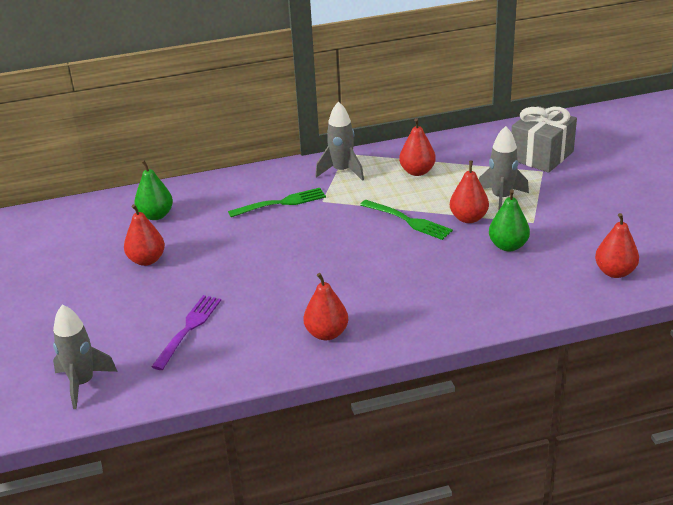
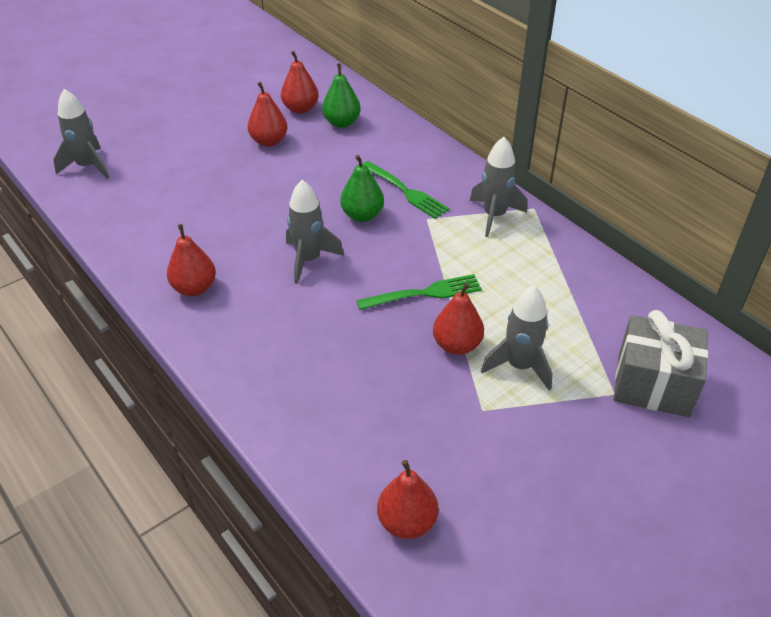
camera: 65 degrees right, 10 degrees up
purple fork [152,295,221,370] -> none
green fork [360,200,453,240] -> green fork turned 120 degrees counterclockwise [356,274,482,310]
red pear [399,118,436,176] -> red pear moved to [281,51,319,114]
green pear [489,189,530,252] -> green pear moved to [340,155,384,222]
none -> grey rocket [286,180,344,284]

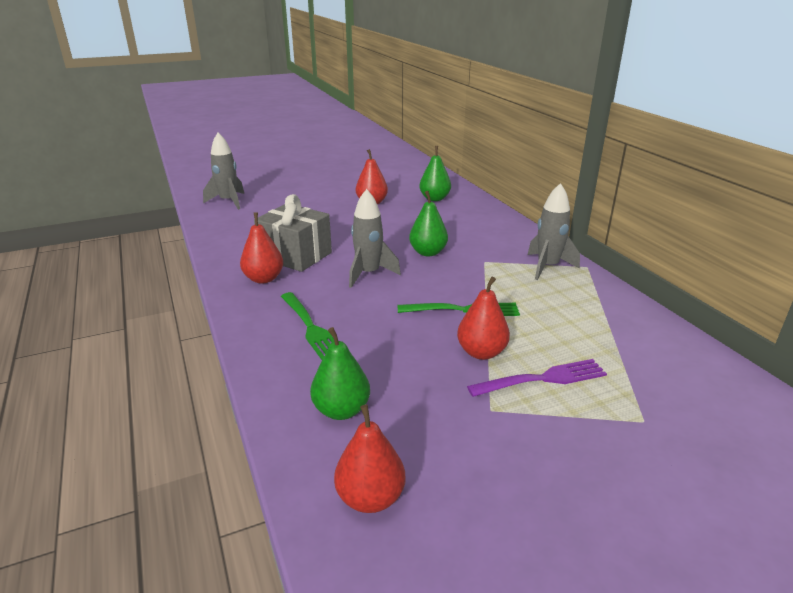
camera: 15 degrees right, 15 degrees down
red pear [281,51,319,114] -> none
green fork [363,161,449,219] -> green fork moved to [281,292,334,360]
grey rocket [481,286,552,391] -> purple fork [467,359,607,397]
grey gift [614,310,708,417] -> grey gift moved to [254,194,332,272]
none -> green pear [310,327,370,420]

